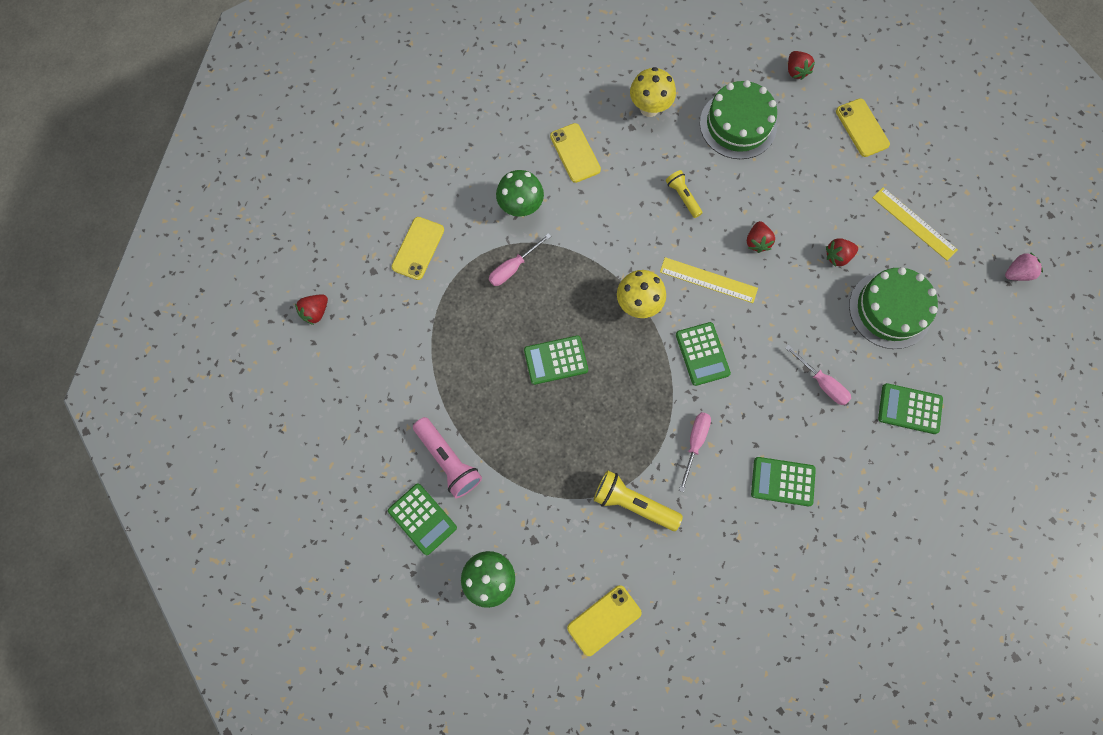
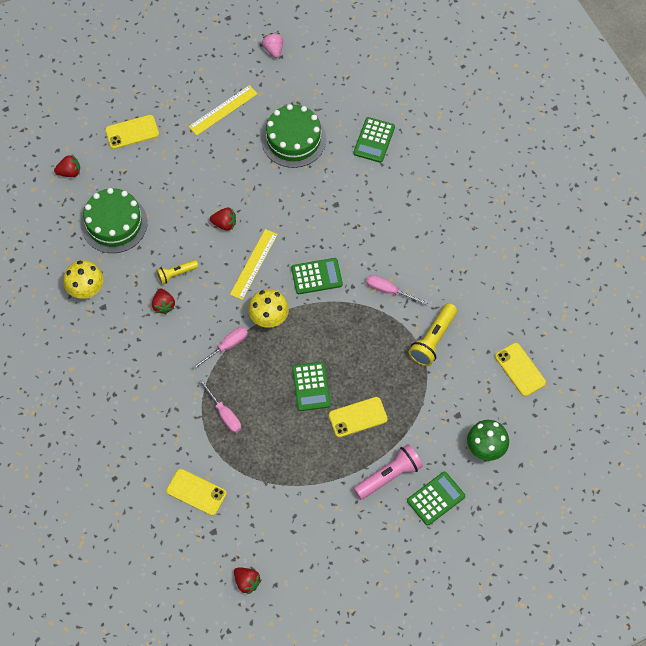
camera: 85 degrees left, 10 degrees down
green mushroom [496,170,544,217] -> none
yellow phone [550,123,601,183] -> yellow phone moved to [329,397,388,437]
green calculator [751,457,816,506] -> none
pink screwdriver [785,345,851,405] -> pink screwdriver moved to [193,327,248,370]
red strawberry [826,238,858,267] -> red strawberry moved to [152,289,175,314]

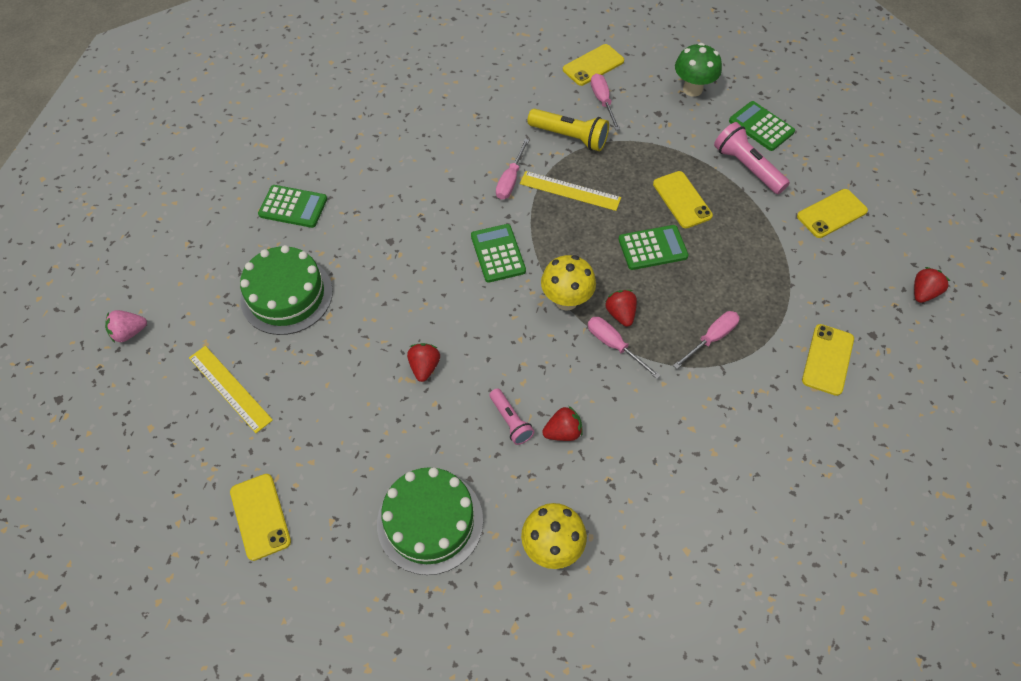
camera: 95 degrees left, 5 degrees down
red strawberry [54,155,80,177] -> red strawberry moved to [605,290,637,327]
yellow flashlight [156,260,198,285] -> pink flashlight [490,388,534,445]
yellow ruler [230,229,278,300] -> yellow ruler moved to [520,171,621,211]
none -> pink screwdriver [591,74,620,130]
none -> yellow phone [797,189,868,238]

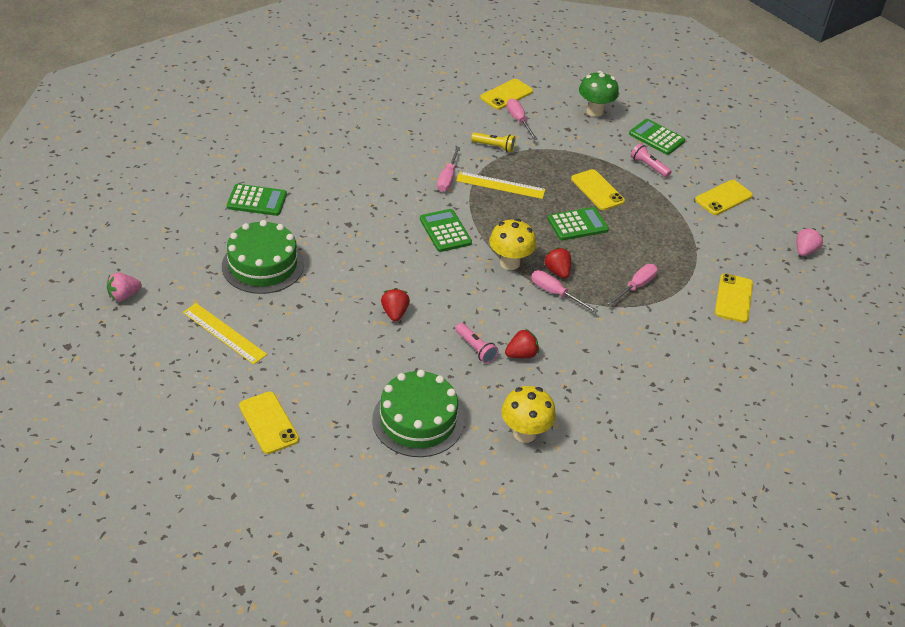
camera: 10 degrees left, 15 degrees down
yellow flashlight [527,109,609,151] -> yellow flashlight [471,132,516,152], size x0.62
pink flashlight [714,122,790,194] -> pink flashlight [631,143,672,178], size x0.62
red strawberry [914,267,950,303] -> pink strawberry [797,228,824,256]

